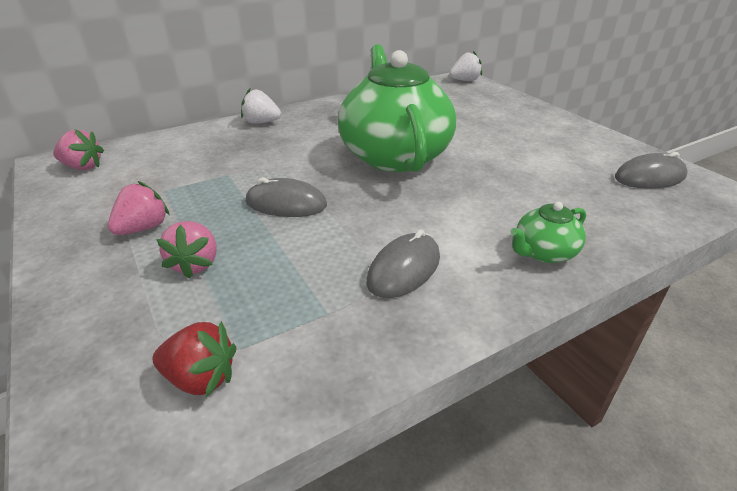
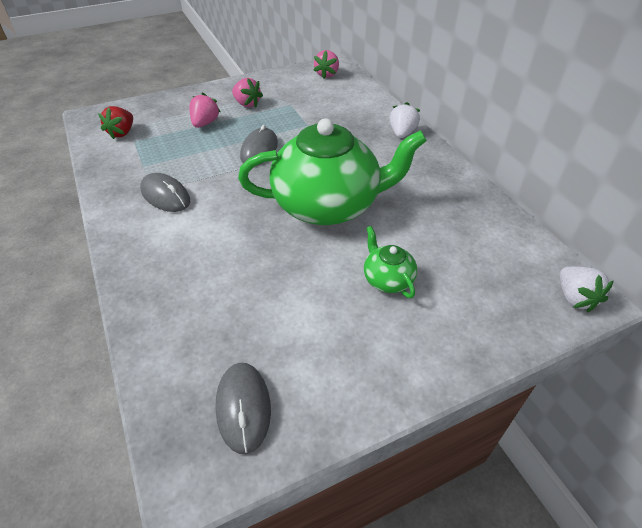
camera: 95 degrees right, 10 degrees up
pink strawberry [156,221,217,279] -> pink strawberry turned 105 degrees clockwise [189,93,220,128]
green teapot [511,202,586,263] -> green teapot moved to [364,226,417,298]

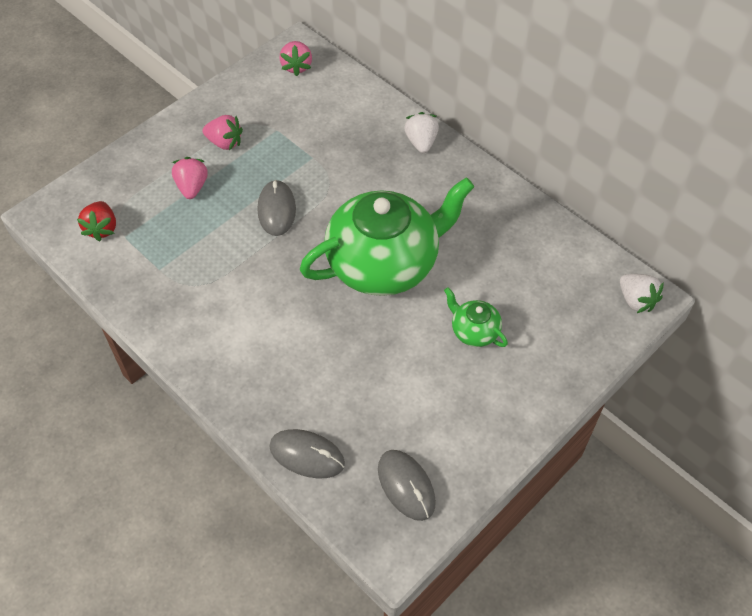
camera: 20 degrees left, 10 degrees up
grey mouse [140,173,190,212] -> grey mouse moved to [269,429,345,479]

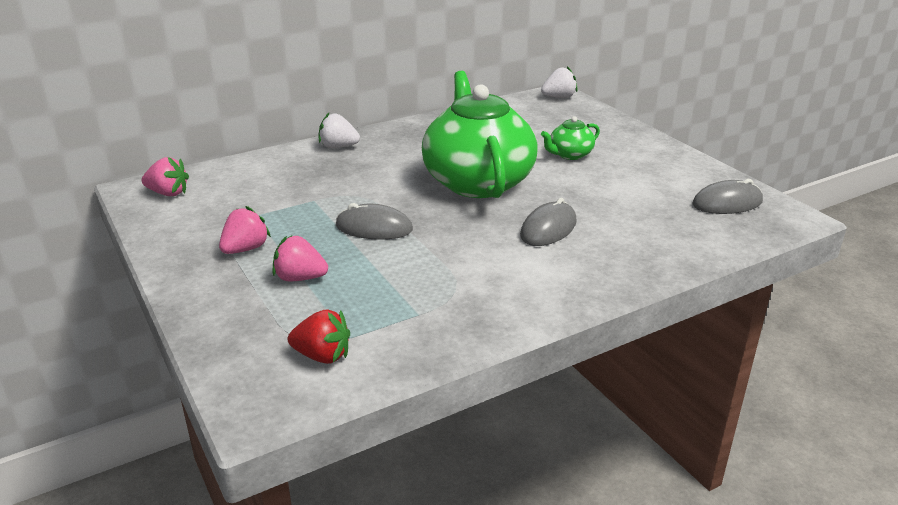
camera: 75 degrees left, 25 degrees down
grey mouse [269,429,345,479] -> grey mouse moved to [520,198,577,246]

